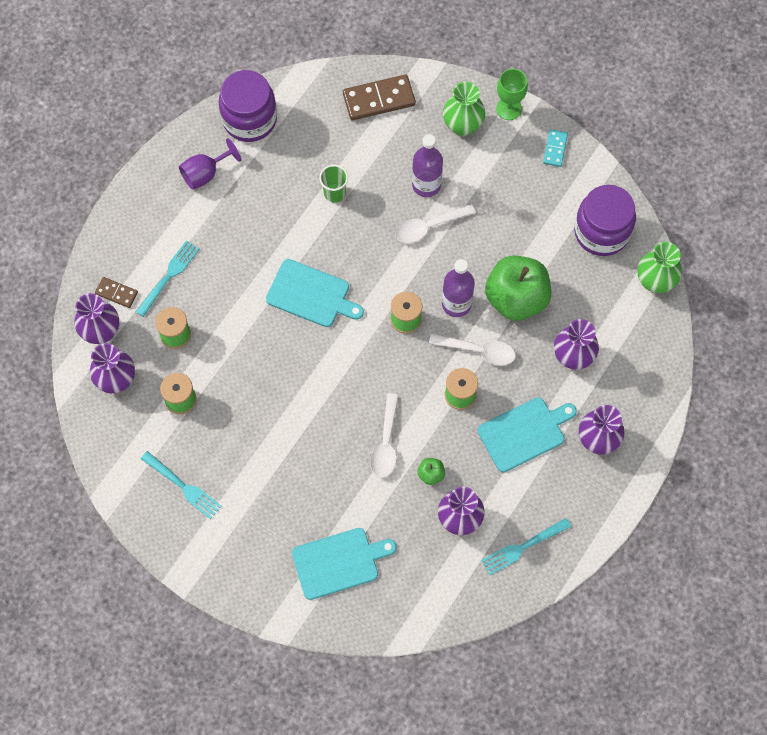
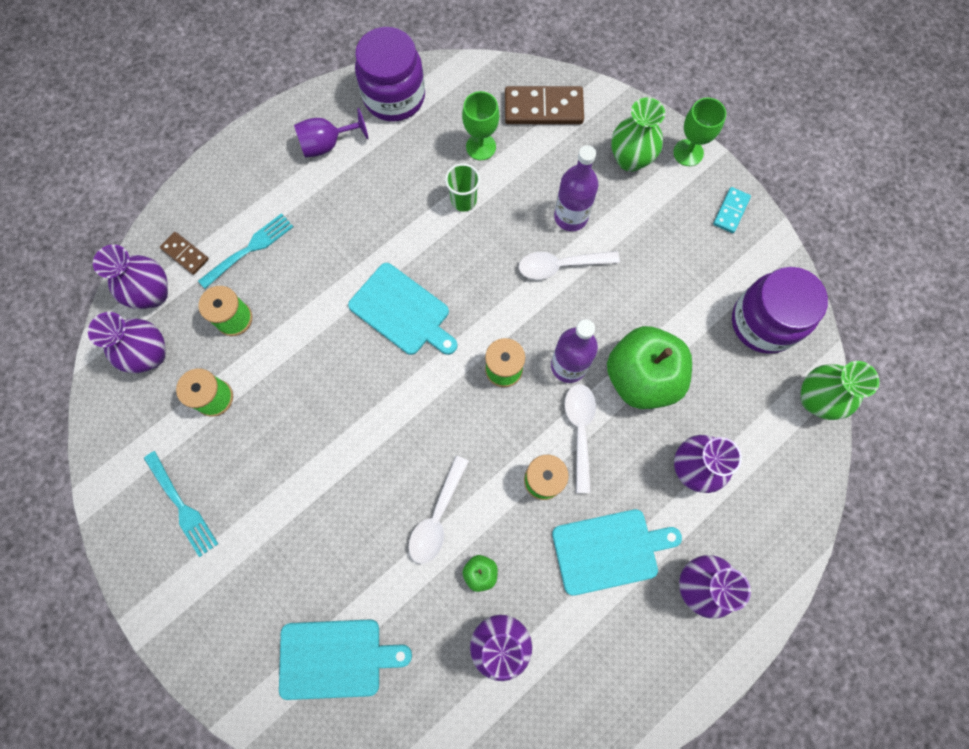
camera: 15 degrees right, 5 degrees up
white spoon [429,333,516,366] -> white spoon turned 120 degrees counterclockwise [564,384,596,493]
turquoise fork [481,518,571,575] -> none
none -> green goblet [462,91,499,160]

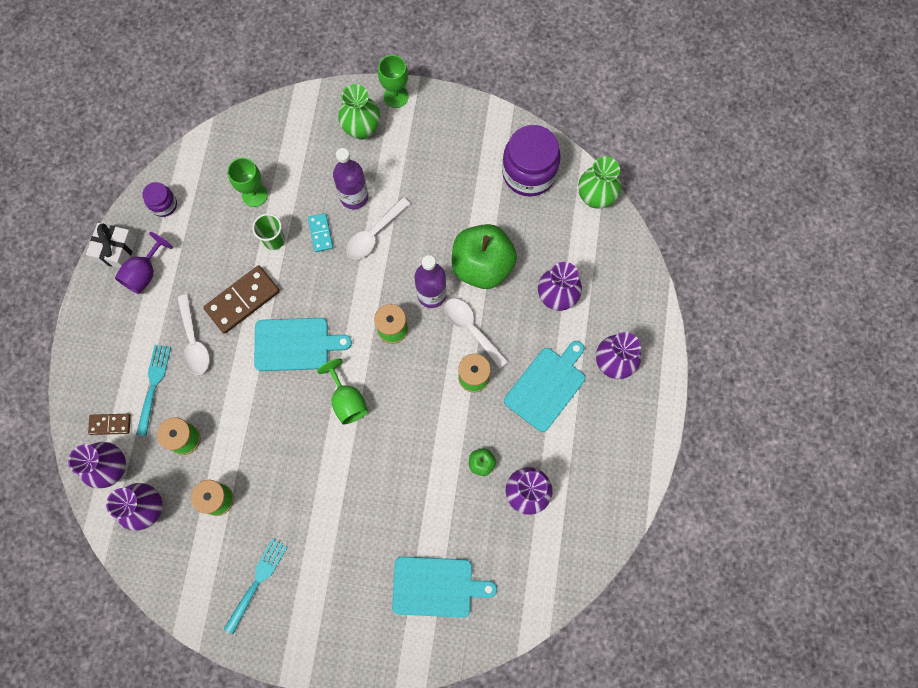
camera: 40 degrees left, 0 degrees up
turquoise fork [144,451,218,557] -> turquoise fork turned 75 degrees counterclockwise [224,539,287,634]
turquoise cutting board [279,619,412,700] -> turquoise cutting board turned 45 degrees clockwise [392,556,497,618]
purple jar [355,27,425,122] -> purple jar [142,182,177,217], size x0.50
white spoon [409,456,469,564] -> white spoon moved to [177,294,210,375]
brown domino [505,86,584,124] -> brown domino moved to [203,265,280,334]
turquoise domino [713,187,751,233] -> turquoise domino moved to [308,213,333,252]
none -> white gift [86,223,137,268]
none -> green goblet [317,359,368,425]

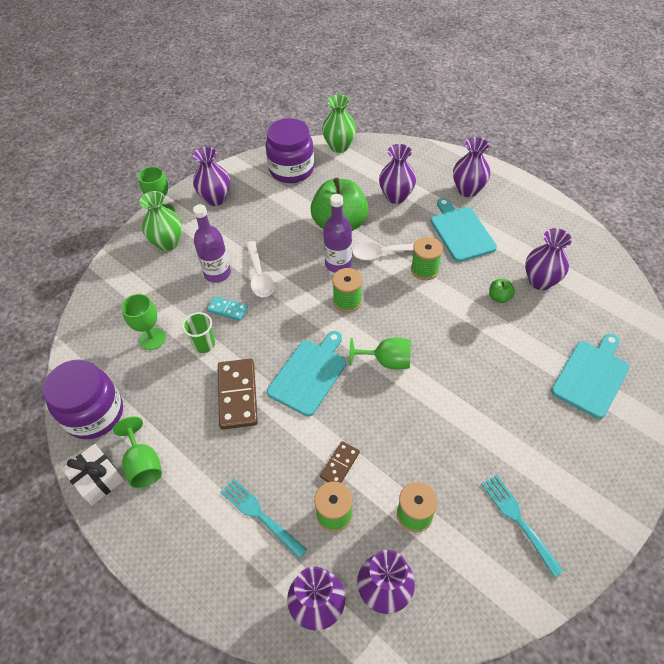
camera: 55 degrees left, 20 degrees down
brown domino [88,414,131,435] -> brown domino moved to [320,441,360,483]
purple goblet [115,232,173,294] -> green goblet [113,416,162,488]
purple jar [142,182,177,217] -> purple jar [42,359,123,439], size x1.99
white spoon [177,294,210,375] -> none
none -> purple vase [193,147,230,206]

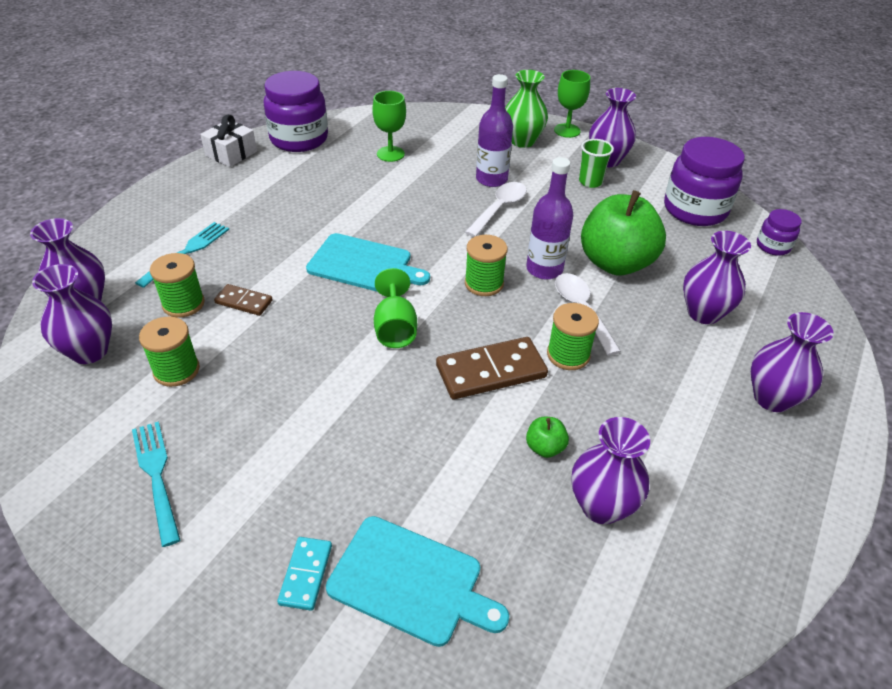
camera: 75 degrees right, 10 degrees down
green goblet [113,416,162,488] -> none
green cup [182,312,215,353] -> green cup moved to [579,139,614,188]
turquoise domino [207,296,248,321] -> turquoise domino moved to [277,537,332,611]
brown domino [218,359,258,430] -> brown domino moved to [436,337,548,399]
white spoon [246,241,274,297] -> white spoon turned 150 degrees clockwise [465,182,527,237]
green vase [322,95,356,153] -> purple jar [757,209,801,256]
turquoise cutting board [431,198,497,262] -> none
turquoise fork [481,475,564,577] -> turquoise fork turned 75 degrees counterclockwise [132,421,180,547]

